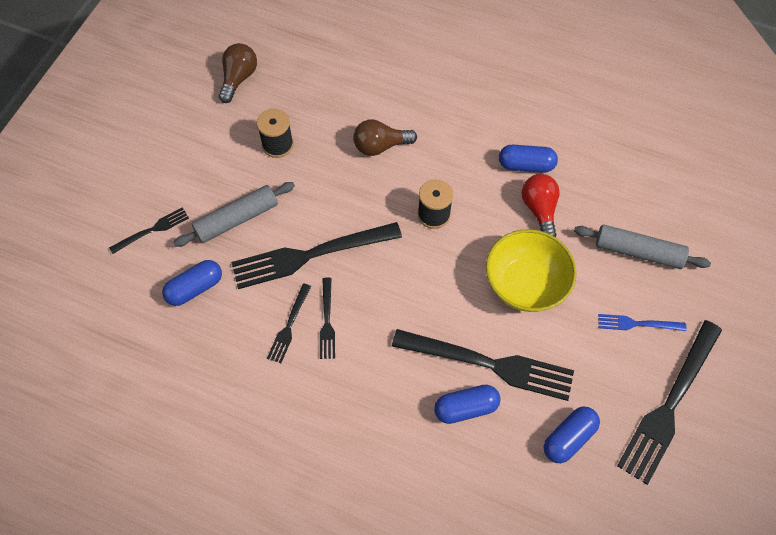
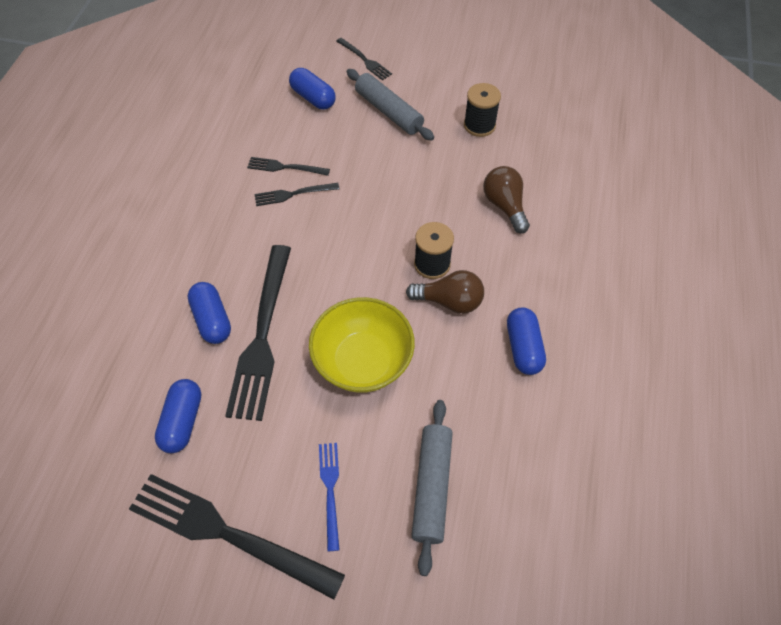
camera: 80 degrees right, 5 degrees down
brown light bulb [219,43,257,103] -> brown light bulb moved to [406,270,484,314]
black fork [231,222,402,289] -> none
red light bulb [522,174,560,237] -> none
blue capsule [544,407,600,463] -> blue capsule turned 60 degrees clockwise [155,379,202,453]

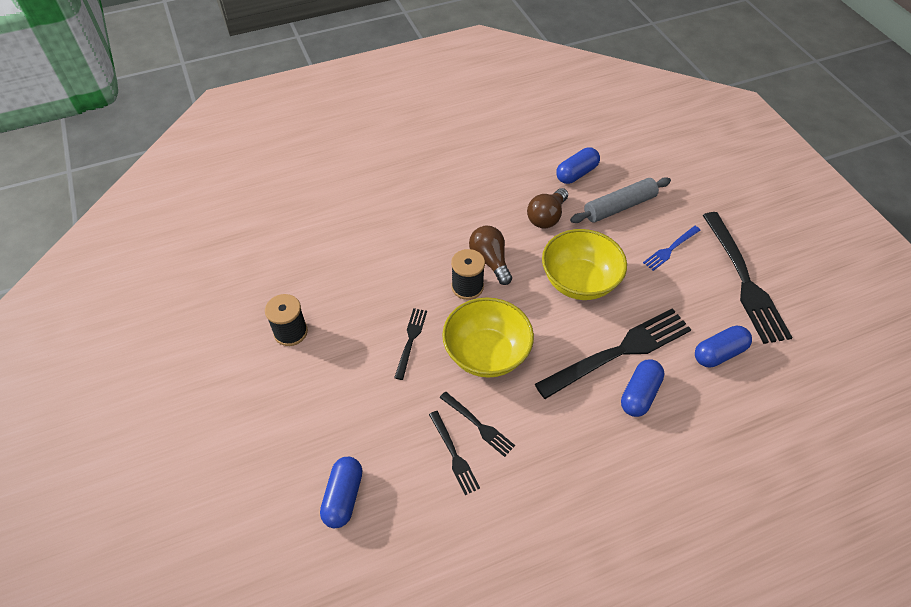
camera: 125 degrees left, 5 degrees down
black fork [336,38,392,81] -> black fork moved to [394,308,427,380]
grey rolling pin [347,69,434,141] -> none
brown light bulb [483,166,530,233] -> brown light bulb moved to [527,188,568,229]
blue capsule [507,307,546,375] -> blue capsule moved to [556,147,600,184]
none -> yellow bowl [442,297,534,378]

